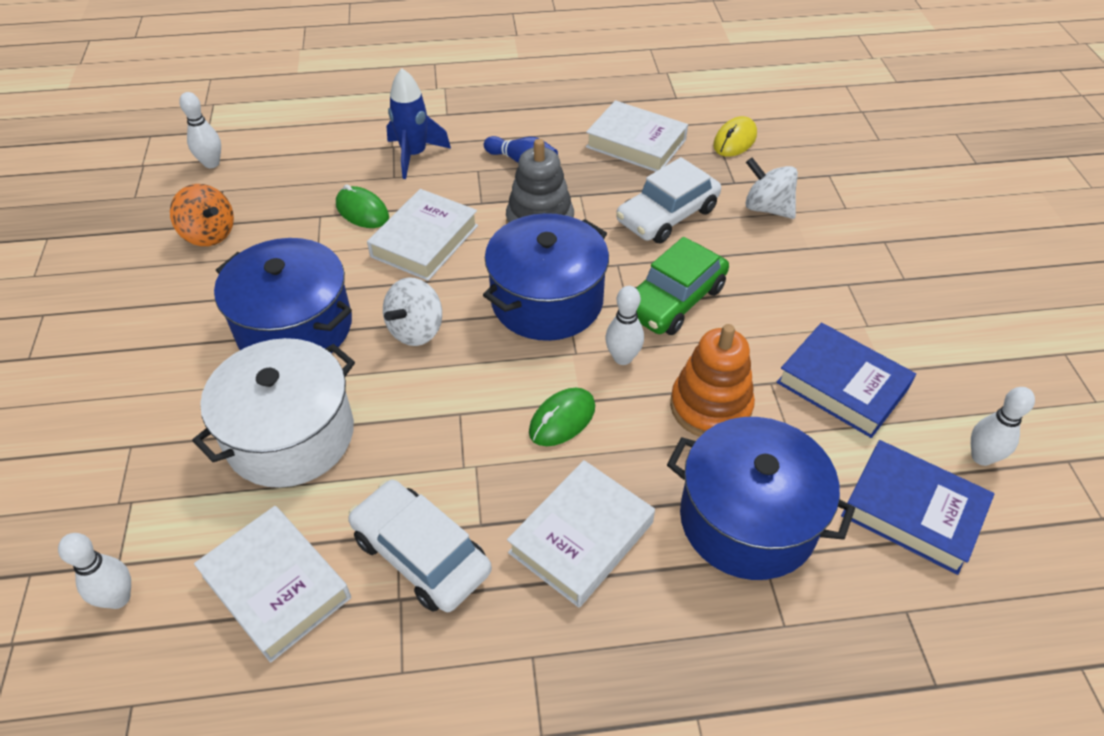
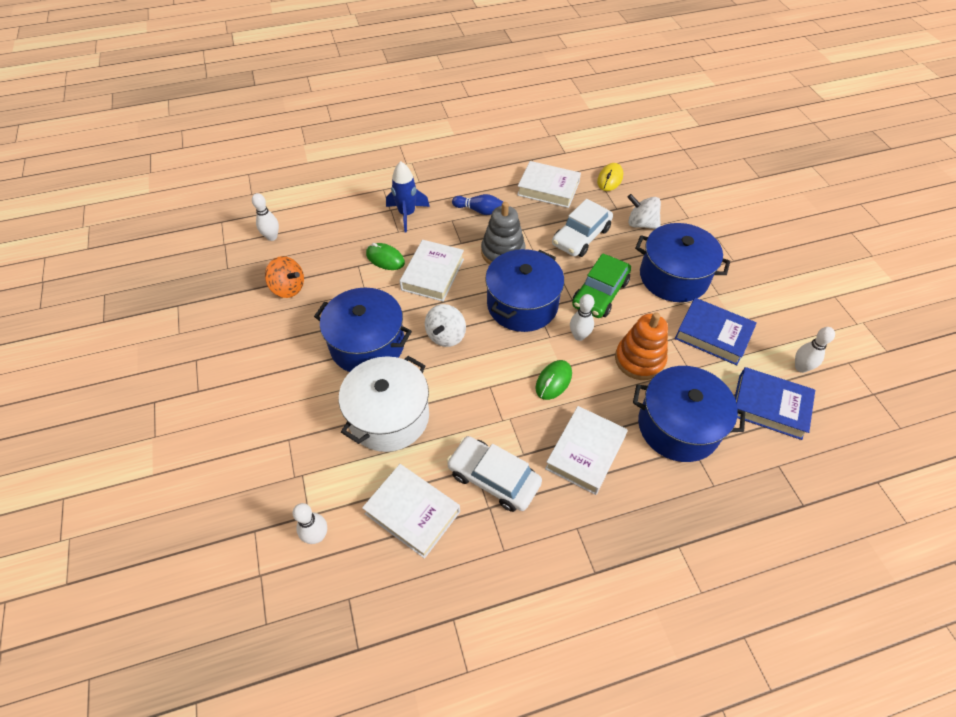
camera: 10 degrees left, 5 degrees up
none -> blue pot [635,223,730,302]

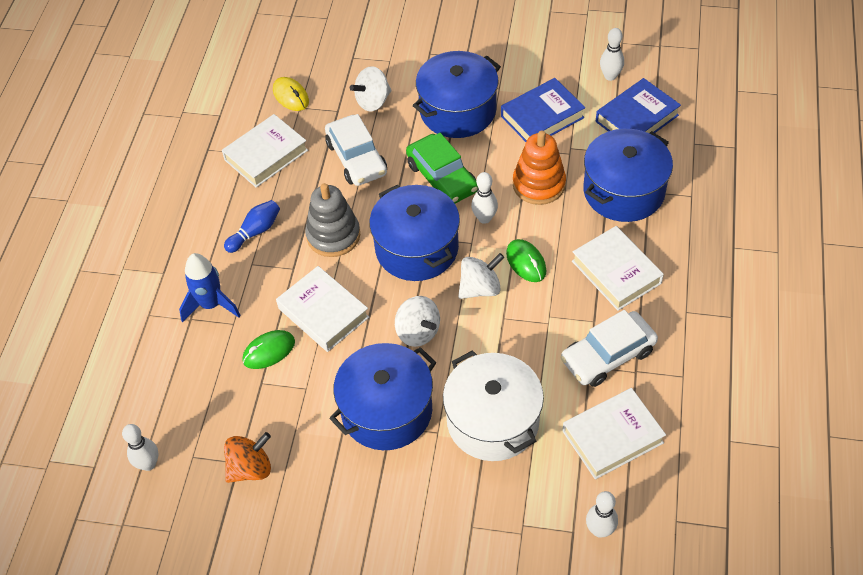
camera: 60 degrees left, 0 degrees up
none -> white spinning top [458,253,504,299]

